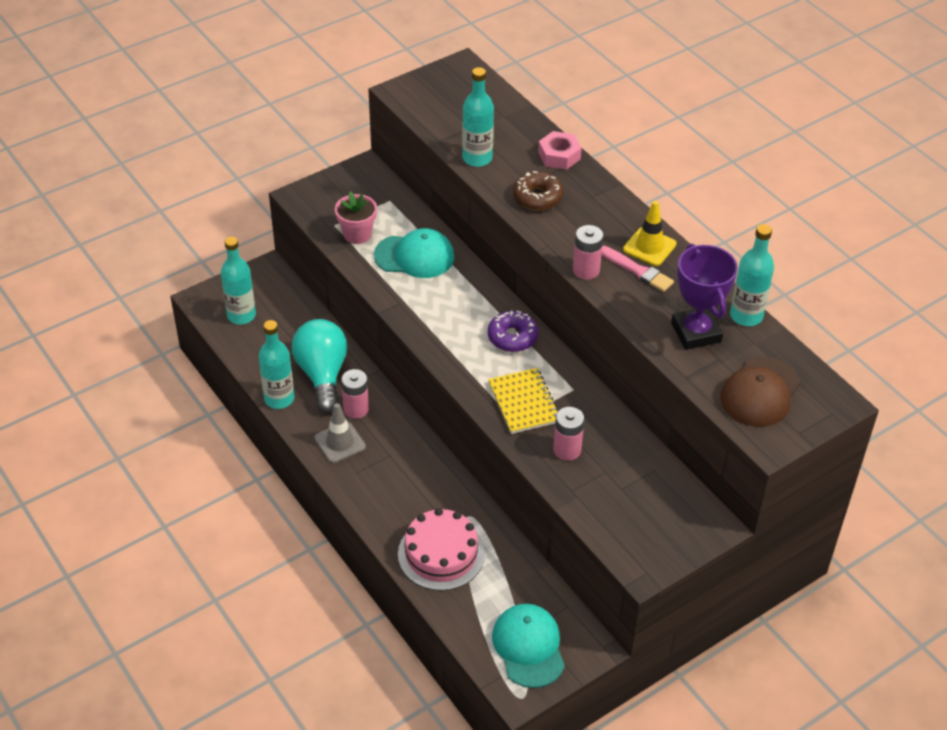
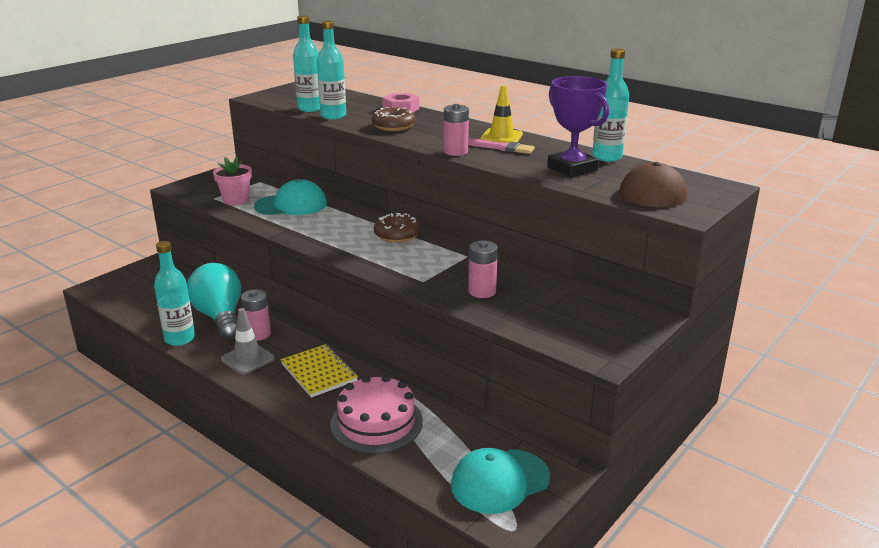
camera: 15 degrees left, 20 degrees down
turquoise bottle [221,237,256,325] -> turquoise bottle moved to [293,15,320,112]
purple donut [488,310,538,352] -> brown donut [374,213,421,243]
yellow notebook [488,368,558,434] -> yellow notebook moved to [281,344,358,398]
turquoise cap [492,604,565,688] -> turquoise cap turned 90 degrees counterclockwise [451,448,550,514]

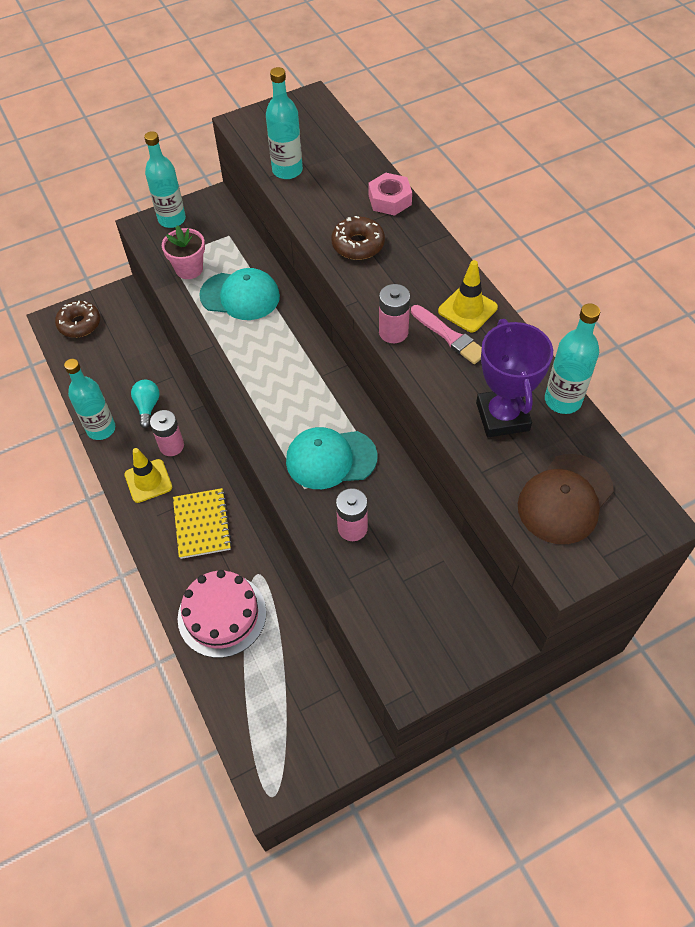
camera: 25 degrees right, 30 degrees up
turquoise light bulb [187,263,241,340] -> turquoise light bulb [131,380,160,428], size x0.52
grey traffic cone [221,308,275,375] -> yellow traffic cone [124,448,172,503]
turquoise bottle [317,20,346,120] -> turquoise bottle moved to [144,131,186,228]
brown donut [374,213,421,243] -> brown donut moved to [55,301,100,338]
turquoise cap [451,448,550,514] -> turquoise cap moved to [286,427,377,489]

